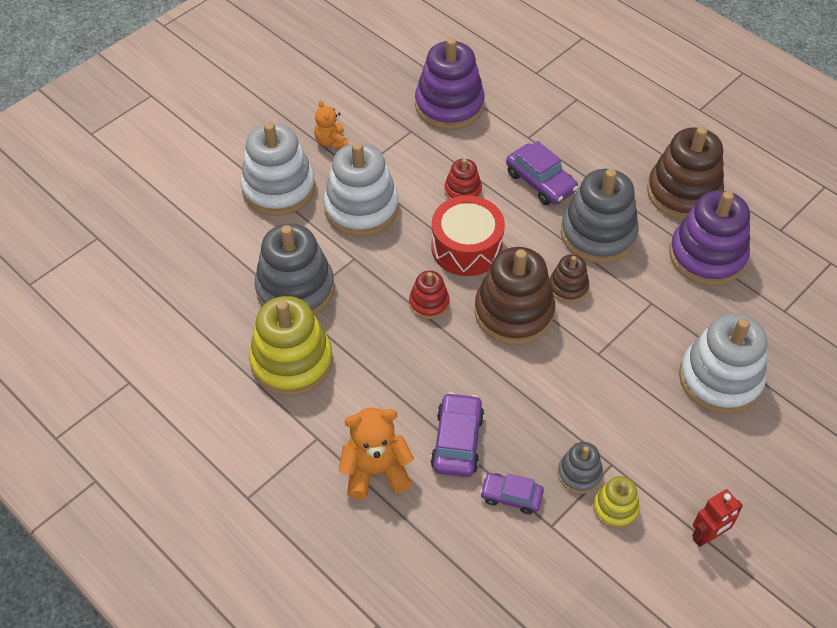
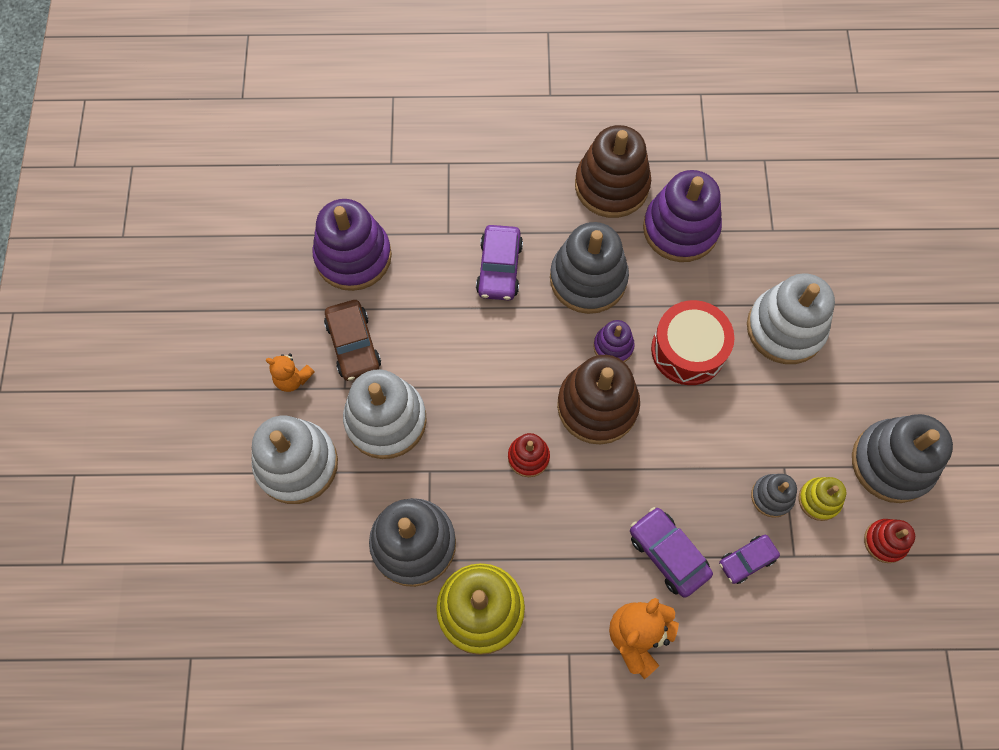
camera: 45 degrees left, 15 degrees up
red drum [431,196,505,276] -> red drum moved to [651,300,734,385]
red stacking toy [444,158,482,199] -> red stacking toy moved to [864,519,915,563]
purple car [506,141,578,205] -> purple car turned 90 degrees clockwise [476,225,523,300]
brown stacking toy [550,255,589,303] -> purple stacking toy [593,320,635,362]
red robot [692,489,743,547] -> grey stacking toy [852,414,953,503]
none -> brown car [324,300,381,381]

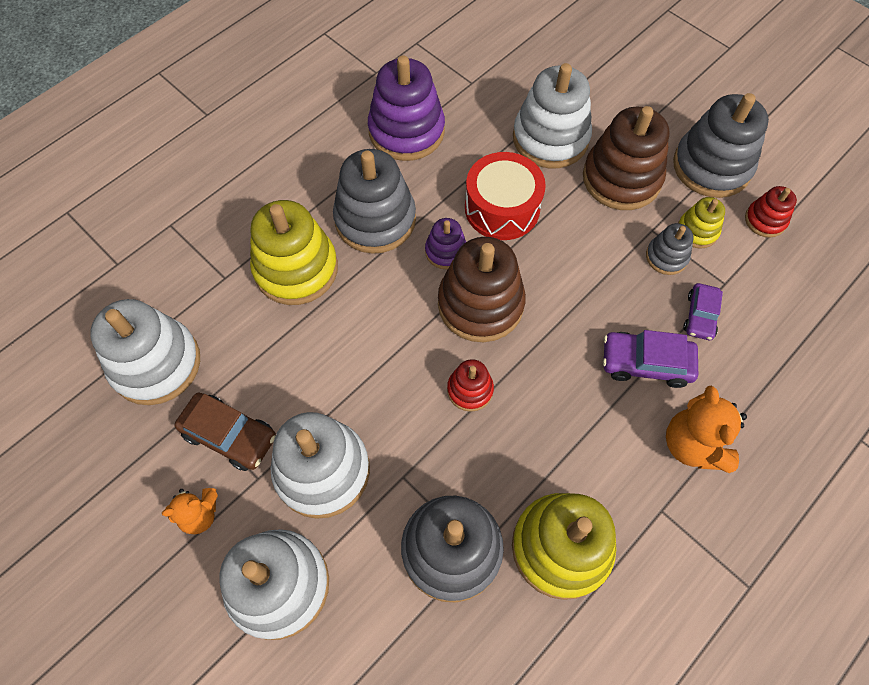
camera: 45 degrees left, 5 degrees down
purple stacking toy [313,199,392,291] -> white stacking toy [90,299,200,405]
purple car [476,225,523,300] -> yellow stacking toy [250,200,338,305]
brown stacking toy [575,125,651,218] -> brown stacking toy moved to [583,106,670,210]

